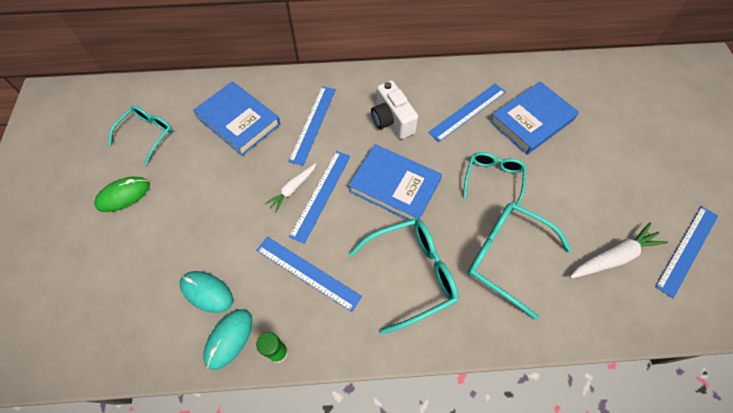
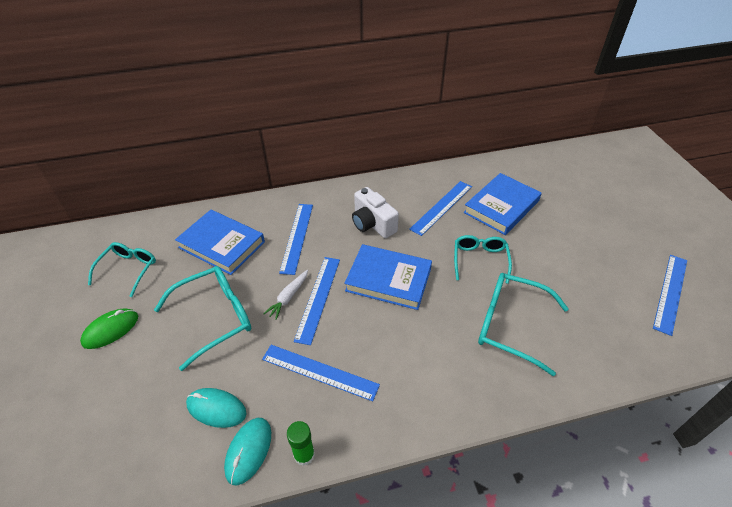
camera: 10 degrees left, 15 degrees down
turquoise glasses [348,218,458,334] -> turquoise glasses moved to [154,266,251,371]
white carrot [570,222,668,278] -> none

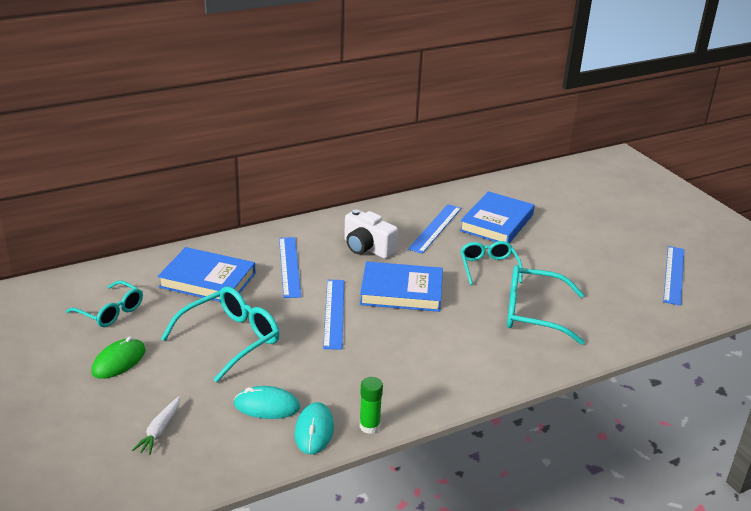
camera: 15 degrees left, 15 degrees down
turquoise glasses [88,242,156,297] -> turquoise glasses turned 120 degrees clockwise [66,281,143,327]
blue ruler [262,345,380,401] -> none
white carrot [263,270,308,320] -> white carrot moved to [132,396,180,455]

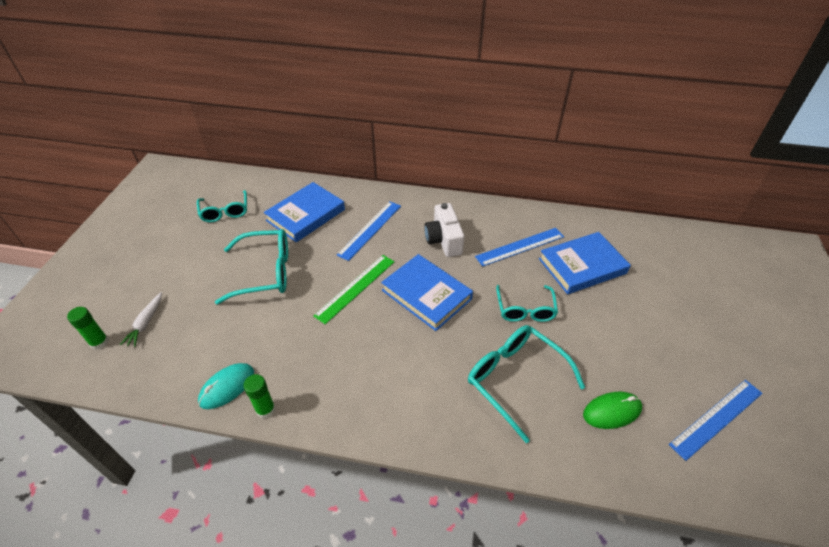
camera: 40 degrees right, 15 degrees up
green mouse [91,336,146,379] -> green mouse moved to [583,392,642,429]
white carrot [132,396,180,455] -> white carrot turned 45 degrees counterclockwise [120,292,162,347]
blue book [158,247,255,302] -> blue book turned 75 degrees clockwise [264,182,345,242]
turquoise mouse [234,386,300,419] -> none
blue ruler [323,280,344,350] -> green ruler [313,255,395,324]
turquoise glasses [460,241,523,285] -> turquoise glasses turned 150 degrees clockwise [496,285,558,322]
none -> green glue stick [67,307,109,350]

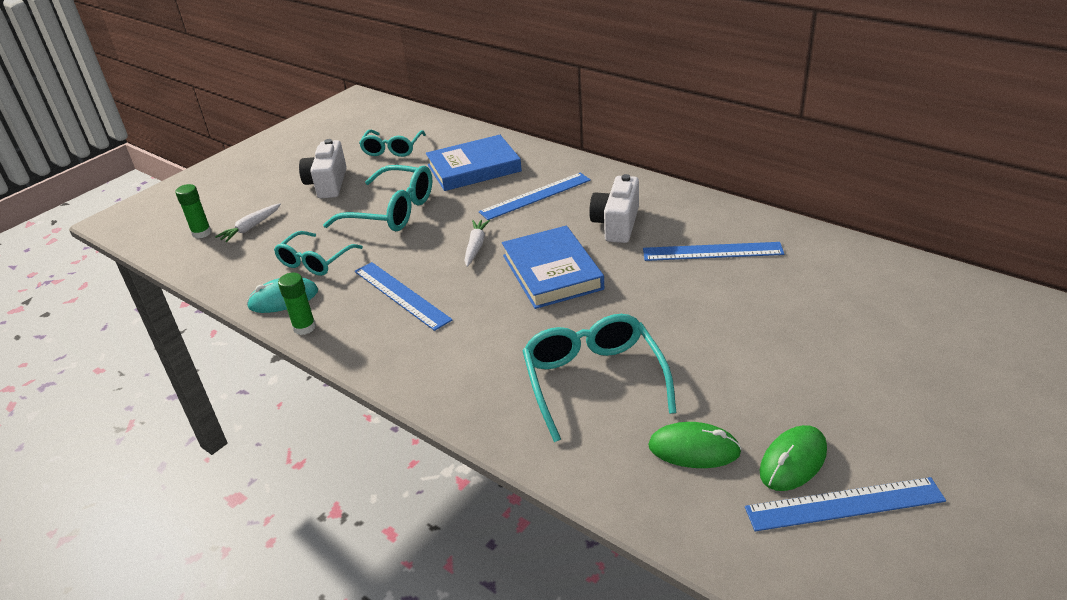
camera: 30 degrees right, 10 degrees down
green ruler [313,255,395,324] -> white carrot [465,220,490,267]
turquoise glasses [496,285,558,322] -> turquoise glasses moved to [274,231,363,276]
blue book [539,232,631,294] -> none
none -> white camera [299,139,347,199]
none -> blue ruler [355,262,453,331]
none -> green mouse [760,425,827,491]

